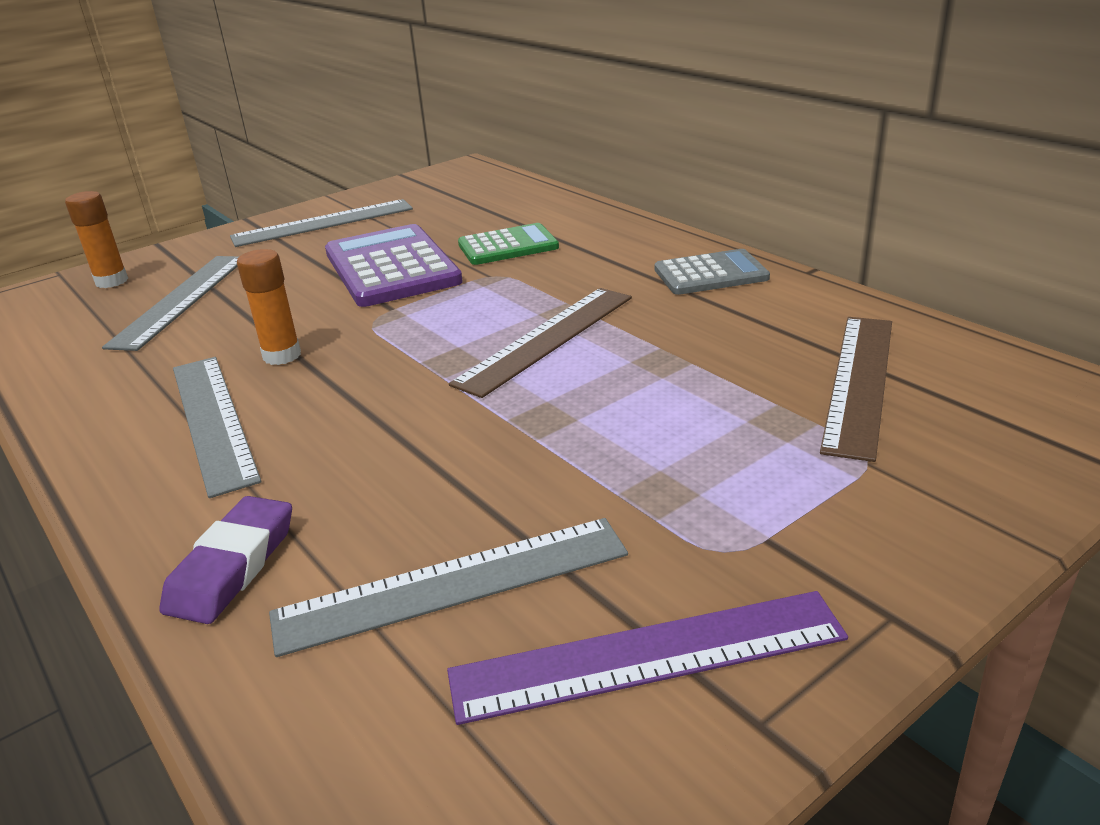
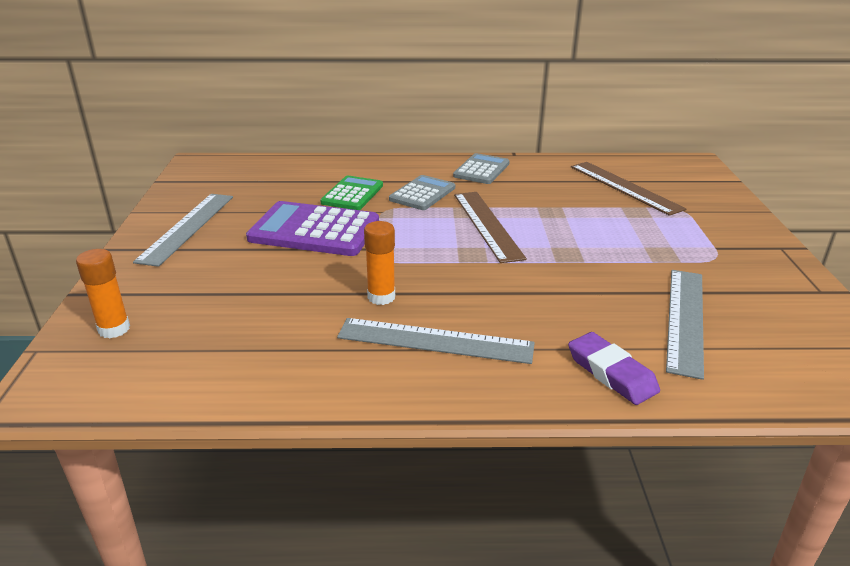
camera: 55 degrees left, 0 degrees up
grey ruler [102,256,239,351] -> none
purple ruler [447,591,848,725] -> none
none -> grey calculator [389,175,455,210]

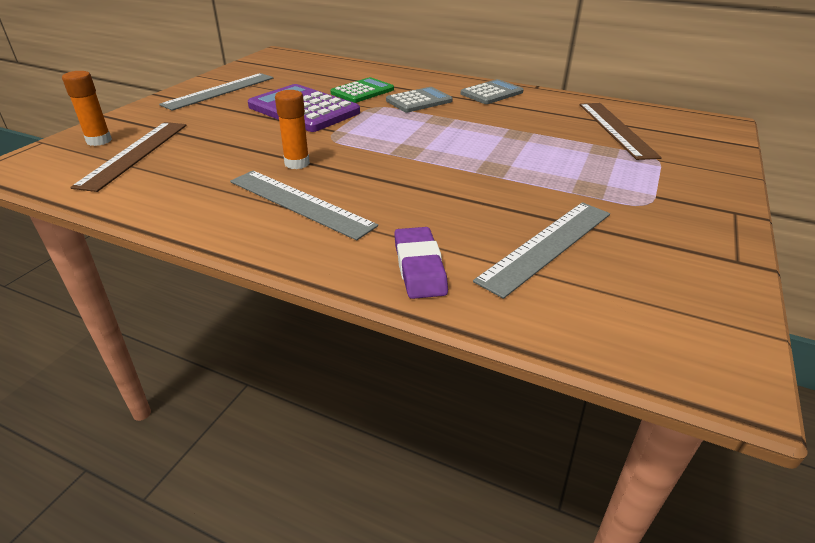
camera: 25 degrees right, 5 degrees up
brown ruler [454,192,527,263] -> brown ruler moved to [70,122,187,192]

